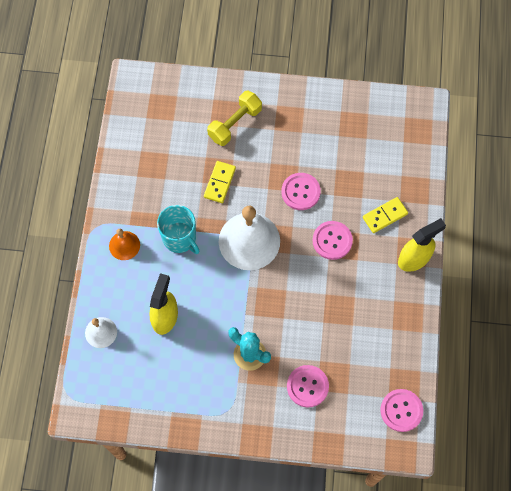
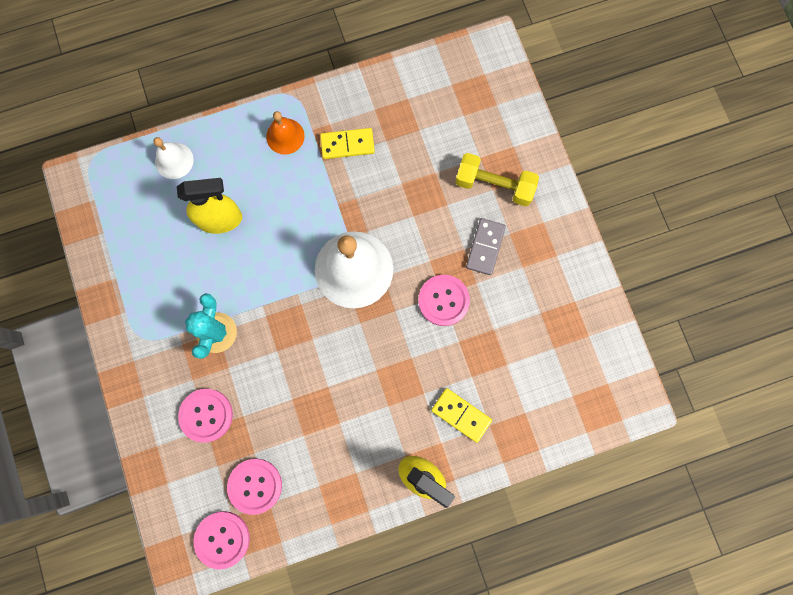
camera: 65 degrees right, 10 degrees up
turquoise mug [157,205,199,254] -> none
yellow domino [204,161,236,203] -> yellow domino moved to [320,128,375,159]
pink button [313,221,353,260] -> pink button moved to [227,459,282,515]
none -> grey domino [466,218,506,275]

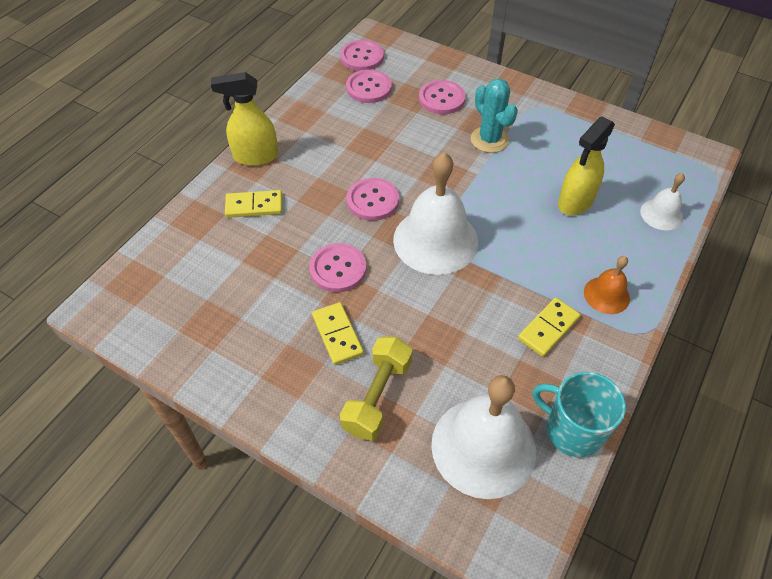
camera: 140 degrees right, 25 degrees down
yellow dumbbell [455,153,539,206] -> yellow dumbbell turned 45 degrees counterclockwise [340,336,413,441]
grey domino [466,218,506,275] -> yellow domino [312,302,364,365]
none -> pink button [347,178,399,221]
none -> white bell [431,375,536,499]
none -> turquoise mug [533,372,626,457]

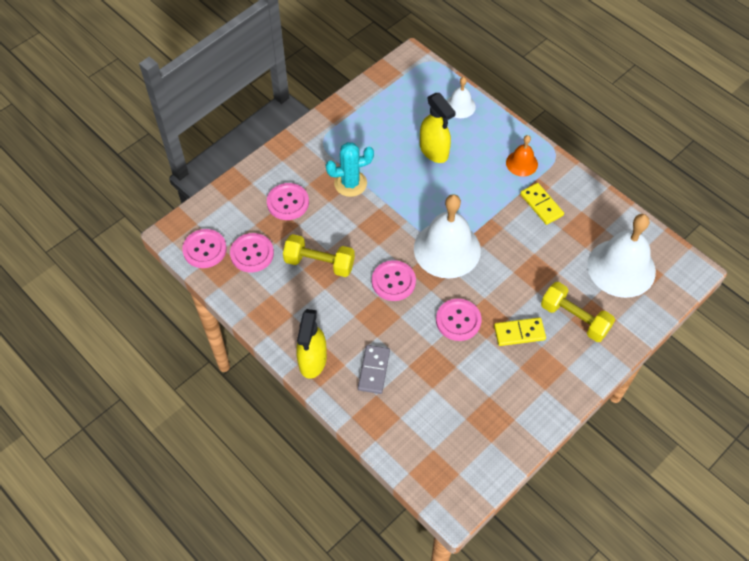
camera: 75 degrees left, 5 degrees up
yellow domino [225,190,282,218] -> grey domino [358,345,390,394]
turquoise mug [533,372,626,457] -> none
none -> yellow dumbbell [283,234,355,277]

